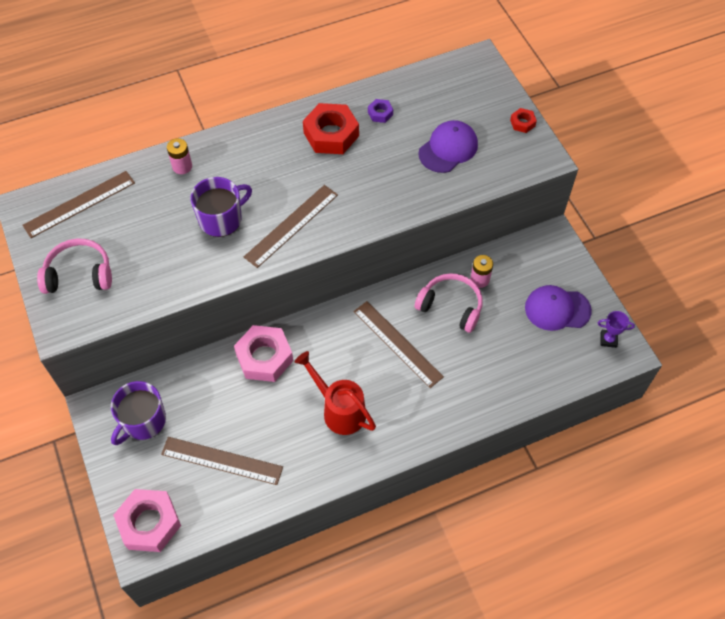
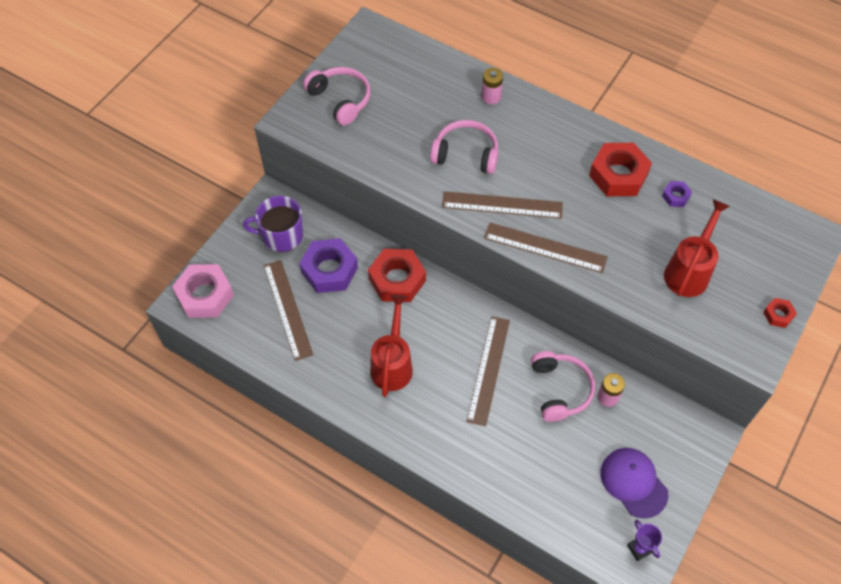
camera: 55 degrees right, 0 degrees up
brown ruler [22,171,135,238] -> brown ruler moved to [484,222,608,273]
purple mug [190,177,252,237] -> pink headphones [430,120,498,174]
pink nut [234,325,293,382] -> red nut [368,249,426,302]
purple cap [418,120,478,173] -> red watering can [664,199,730,297]
none -> purple nut [299,238,358,293]

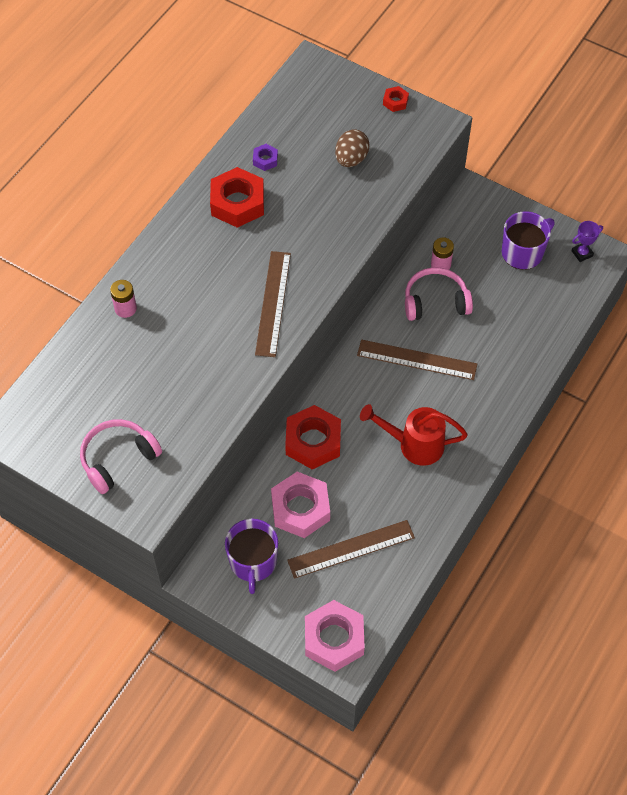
camera: 90 degrees left, 0 degrees up
purple nut [299,238,358,293] -> pink nut [271,472,330,538]
pink headphones [430,120,498,174] -> none
brown ruler [484,222,608,273] -> none
purple cap [601,448,669,518] -> purple mug [502,211,555,270]
red watering can [664,199,730,297] -> brown egg [335,129,370,167]

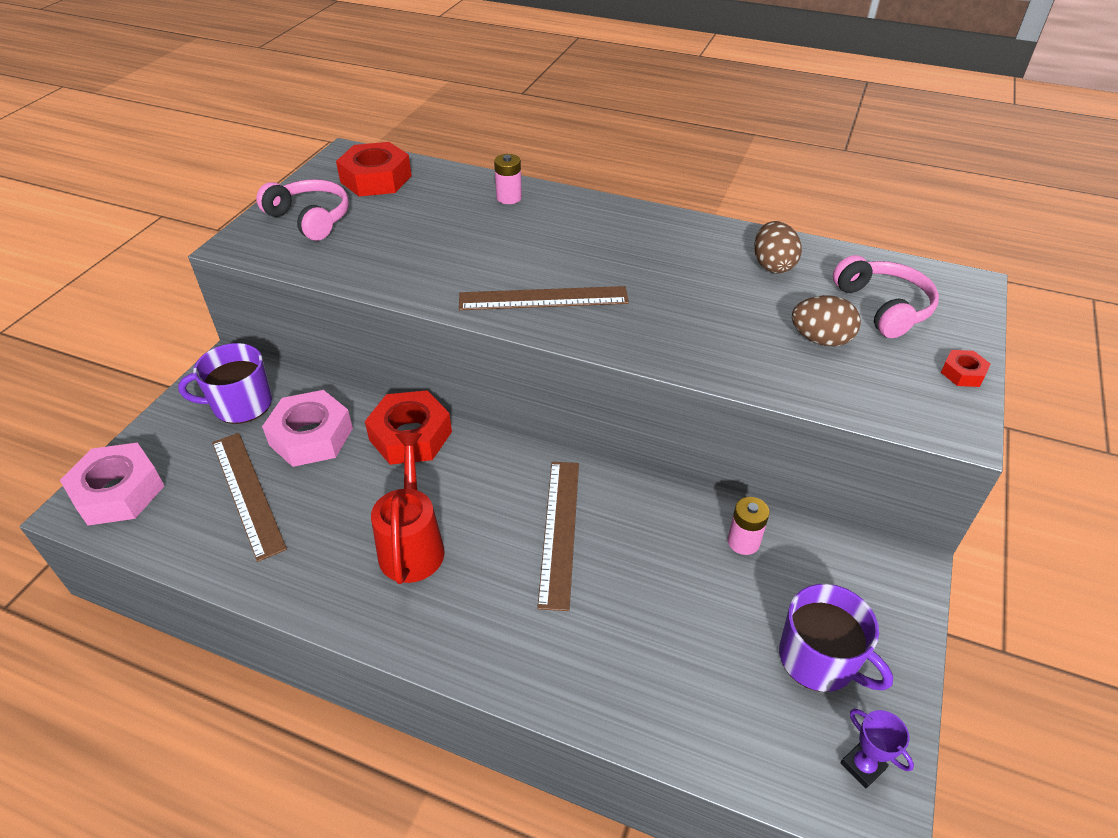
camera: 80 degrees right, 15 degrees down
red nut [210,167,264,228] -> red nut moved to [336,142,412,196]
purple nut [253,144,278,171] -> brown egg [754,221,802,274]
pink headphones [405,267,473,321] -> pink headphones moved to [833,255,939,338]

